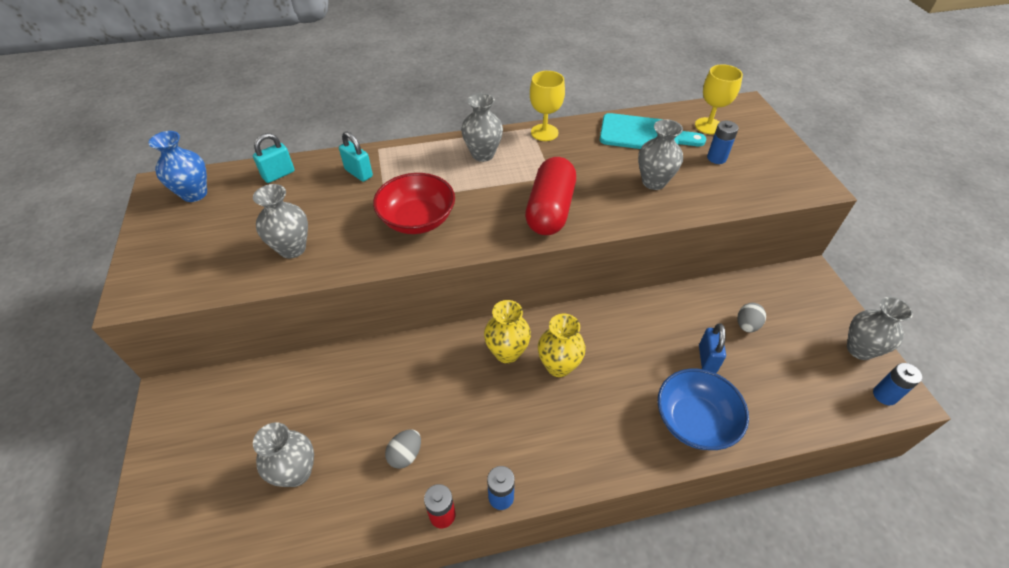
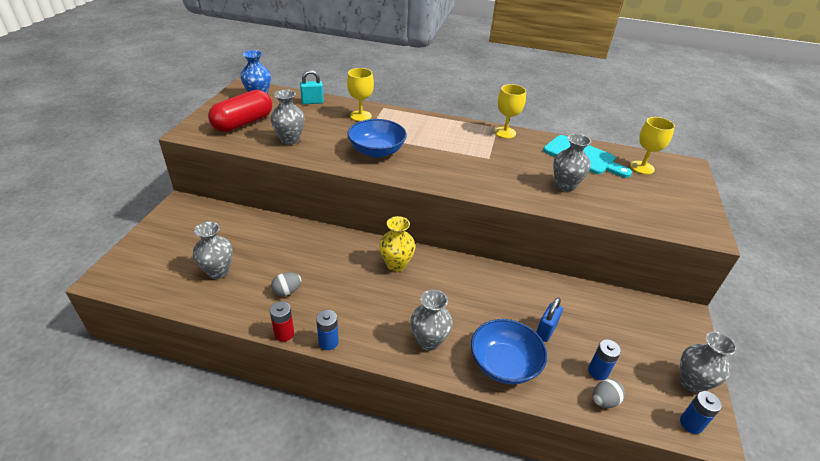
camera: 25 degrees right, 10 degrees down
turquoise padlock [339,131,373,182] -> yellow goblet [347,68,374,121]
red bowl [373,173,455,234] -> blue bowl [348,119,407,158]
grey vase [461,93,503,162] -> grey vase moved to [410,290,453,351]
red capsule [525,157,576,235] -> red capsule moved to [208,90,272,132]
yellow vase [538,313,586,377] -> none
blue battery [707,121,739,164] -> blue battery moved to [588,340,621,380]
grey egg [737,303,766,333] -> grey egg moved to [593,379,625,408]

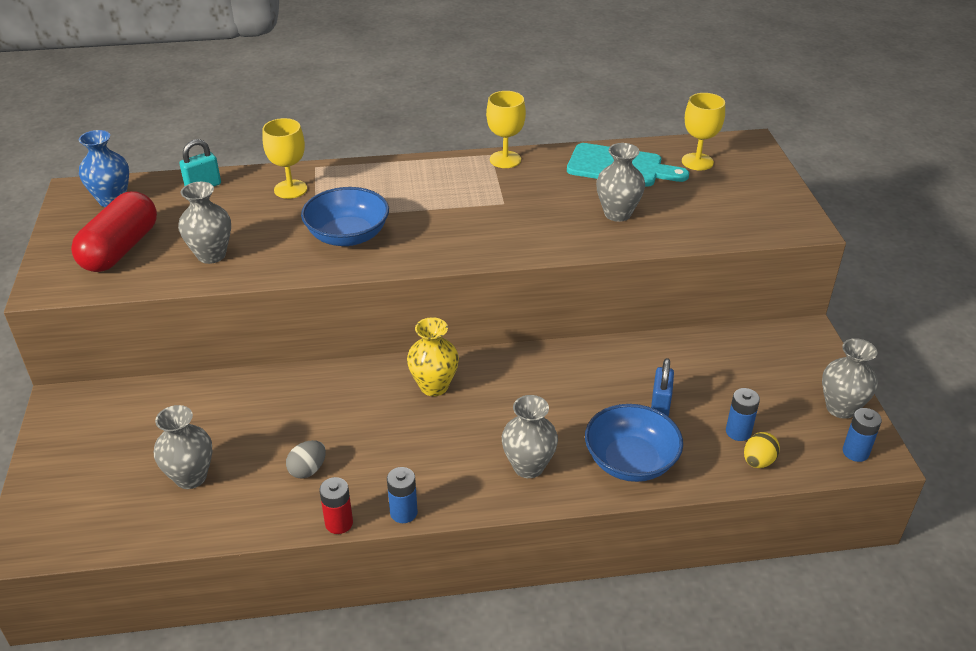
camera: 20 degrees left, 0 degrees up
grey egg [593,379,625,408] -> yellow egg [744,432,780,468]

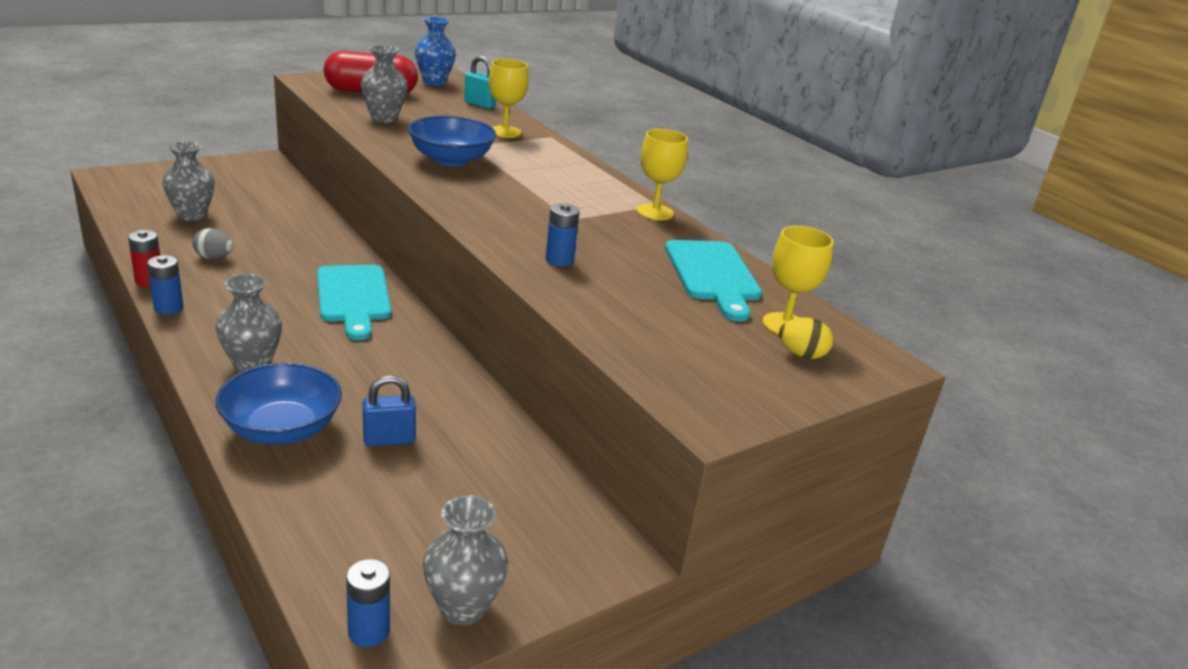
camera: 60 degrees right, 10 degrees down
yellow vase [407,317,459,396] -> turquoise cutting board [317,265,391,340]
grey vase [596,143,645,222] -> none
blue battery [726,388,760,441] -> blue battery moved to [546,203,580,267]
yellow egg [744,432,780,468] -> yellow egg moved to [779,317,833,359]

